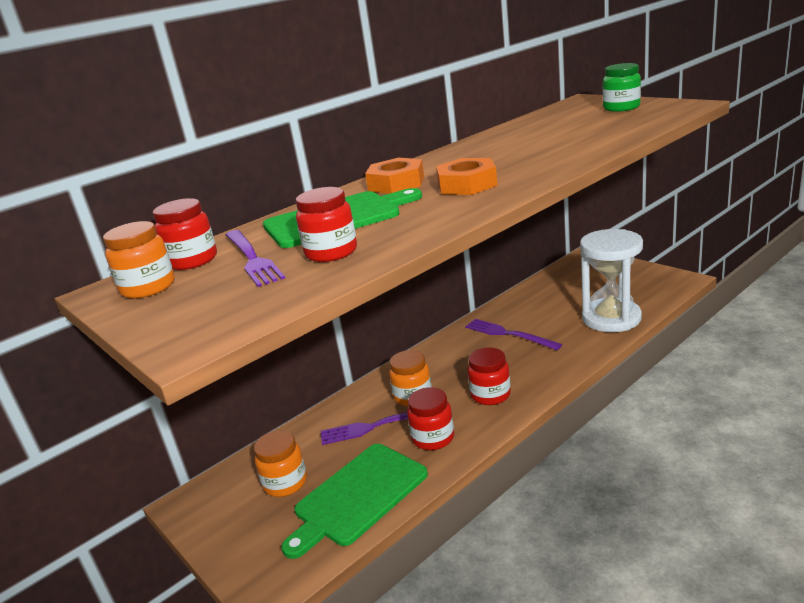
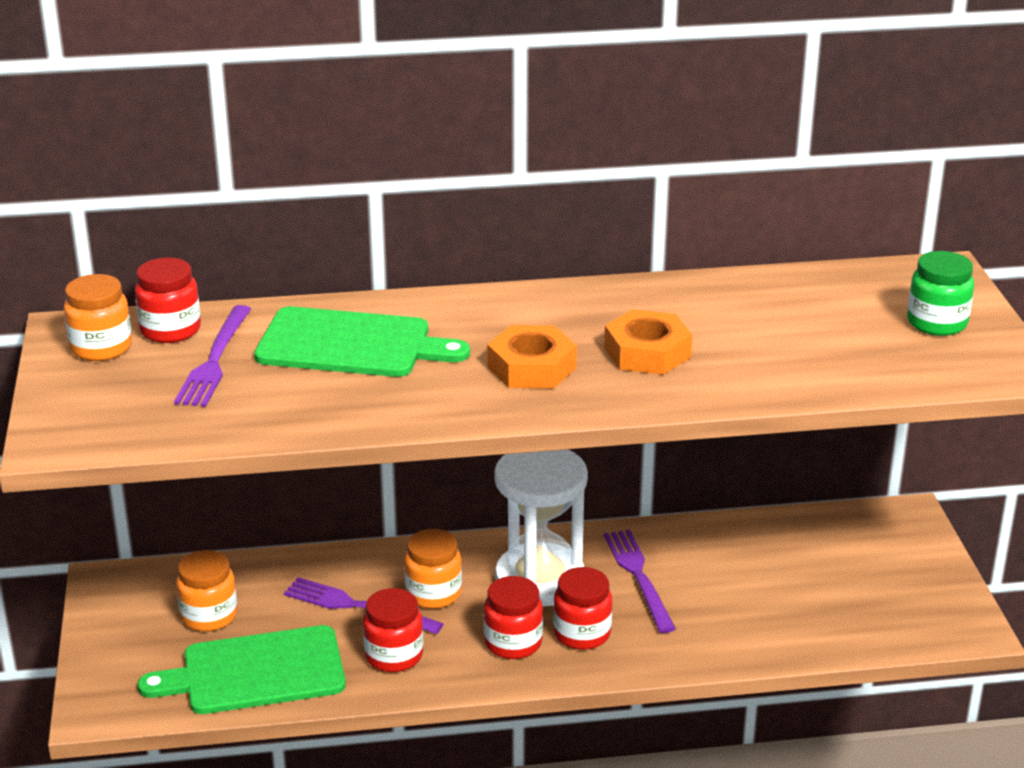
camera: 30 degrees right, 5 degrees up
red jar [296,187,357,262] -> red jar moved to [553,567,612,650]
orange nut [365,158,424,194] -> orange nut moved to [604,309,692,375]
white hourglass [580,229,643,332] -> white hourglass moved to [494,449,588,606]

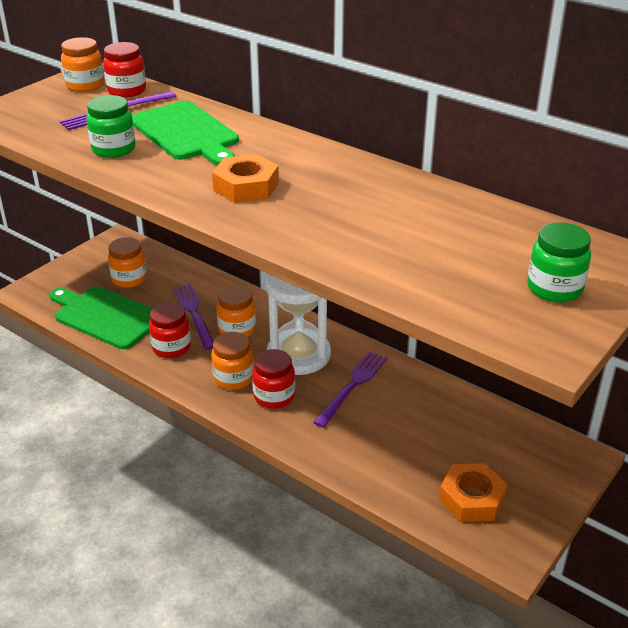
camera: 45 degrees right, 5 degrees up
red jar [484,576,543,659] -> orange jar [211,332,254,390]
orange nut [604,309,692,375] -> orange nut moved to [439,463,507,522]
none -> green jar [86,95,136,158]

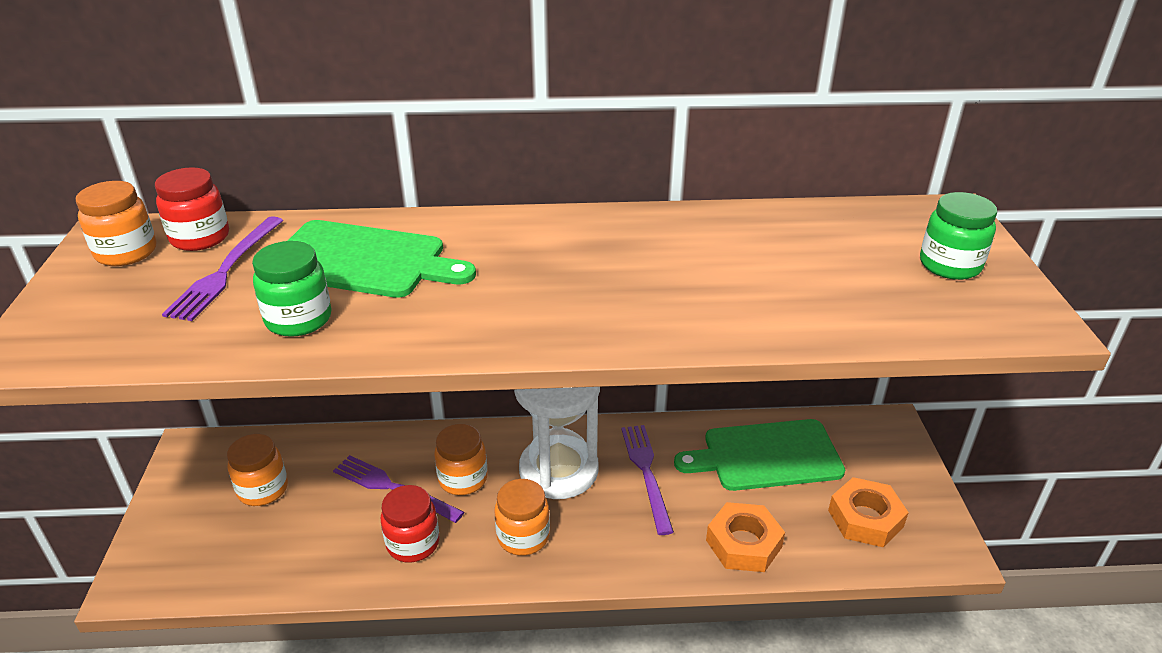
camera: 40 degrees left, 0 degrees up
green cutting board [49,286,153,349] -> green cutting board moved to [674,419,845,491]
orange nut [212,154,279,203] -> orange nut moved to [706,502,785,572]
red jar [252,349,295,409] -> none

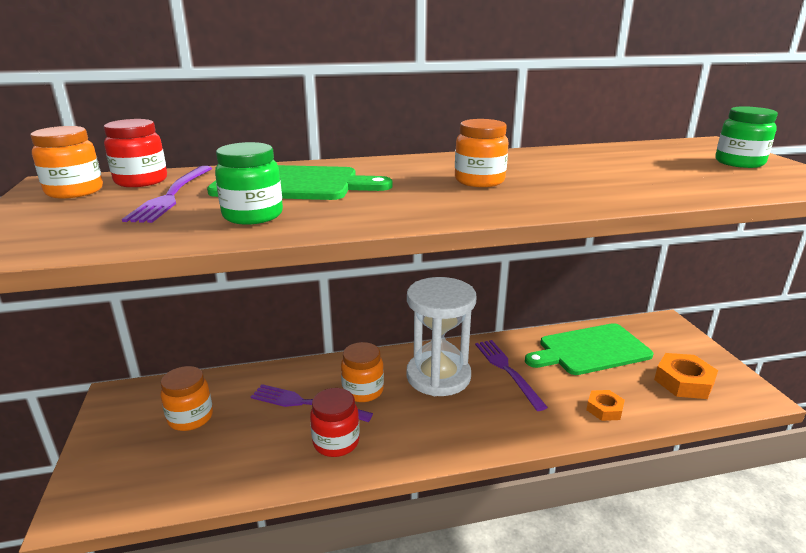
camera: 10 degrees left, 10 degrees down
orange jar [494,479,550,556] -> orange jar moved to [455,119,509,187]
orange nut [706,502,785,572] -> orange nut [586,390,625,421], size x0.61

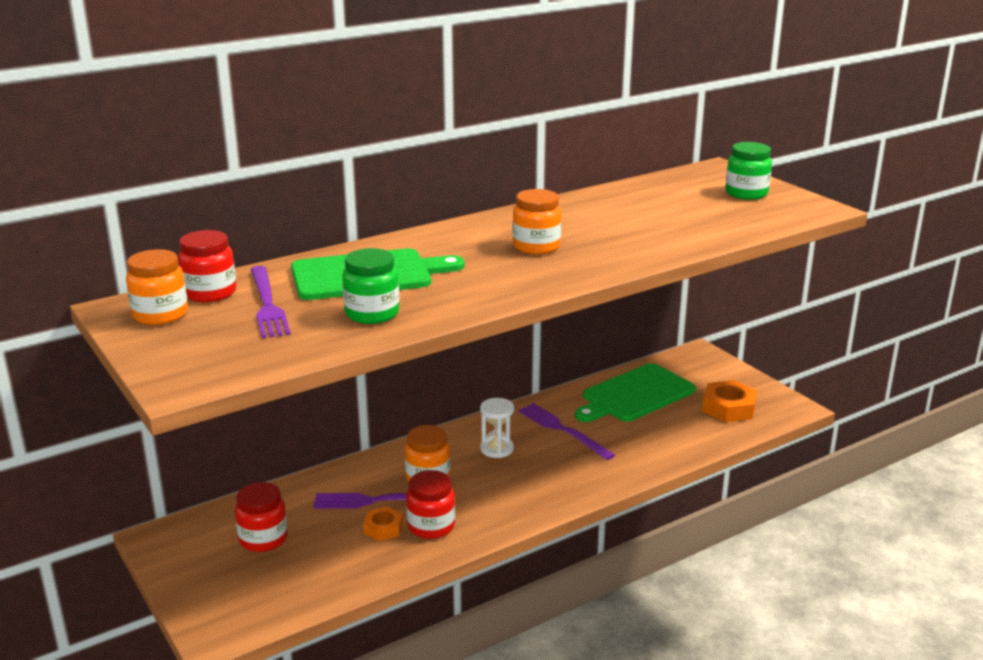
camera: 20 degrees left, 0 degrees up
orange jar [160,366,213,431] -> red jar [235,482,288,552]
white hourglass [406,277,477,396] -> white hourglass [480,398,514,458], size x0.49
orange nut [586,390,625,421] -> orange nut moved to [363,507,403,541]

